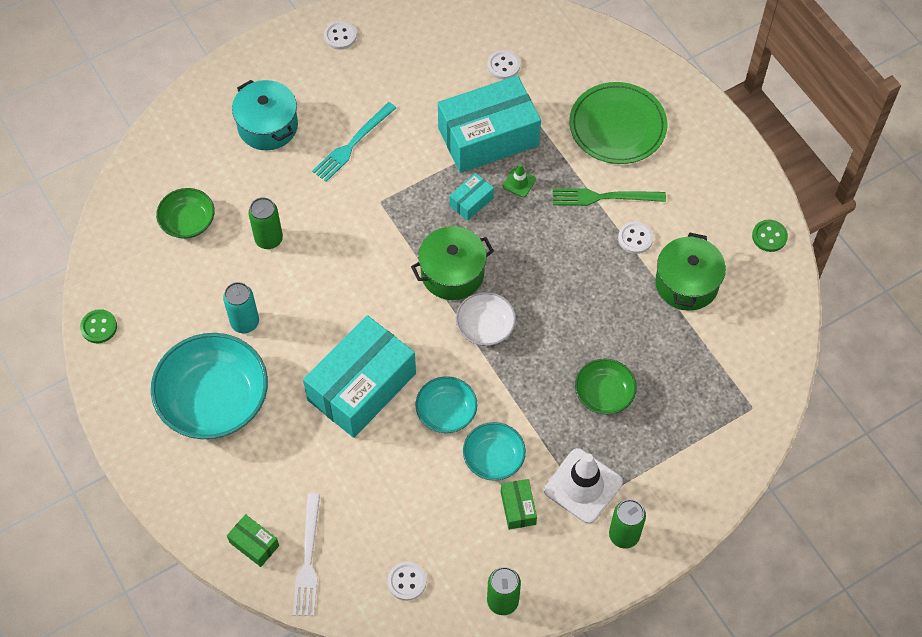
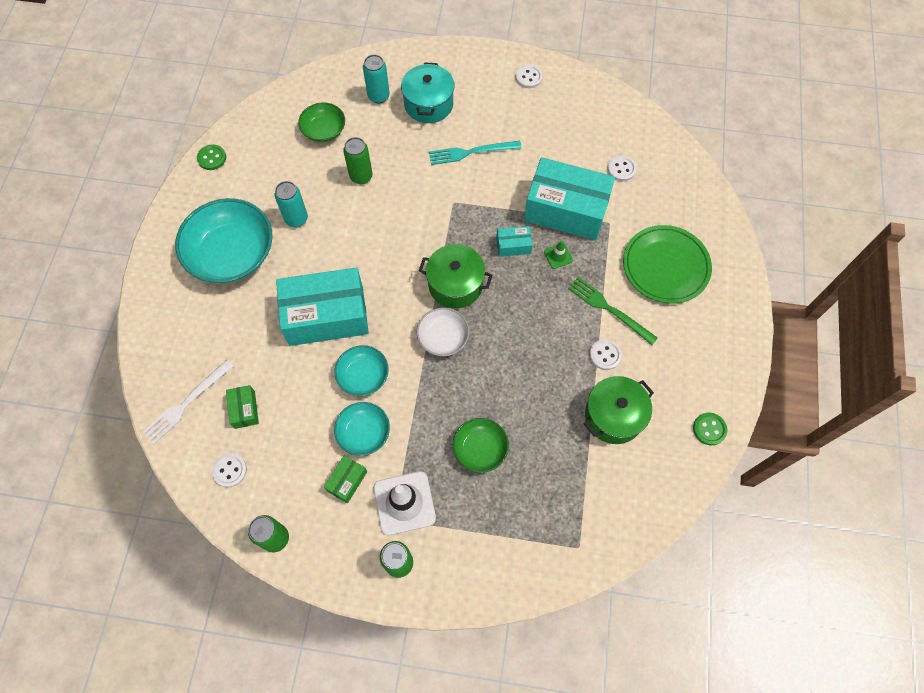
camera: 40 degrees right, 5 degrees up
green box [227,514,279,567] -> green box moved to [226,385,259,429]
none -> turquoise can [363,55,390,103]

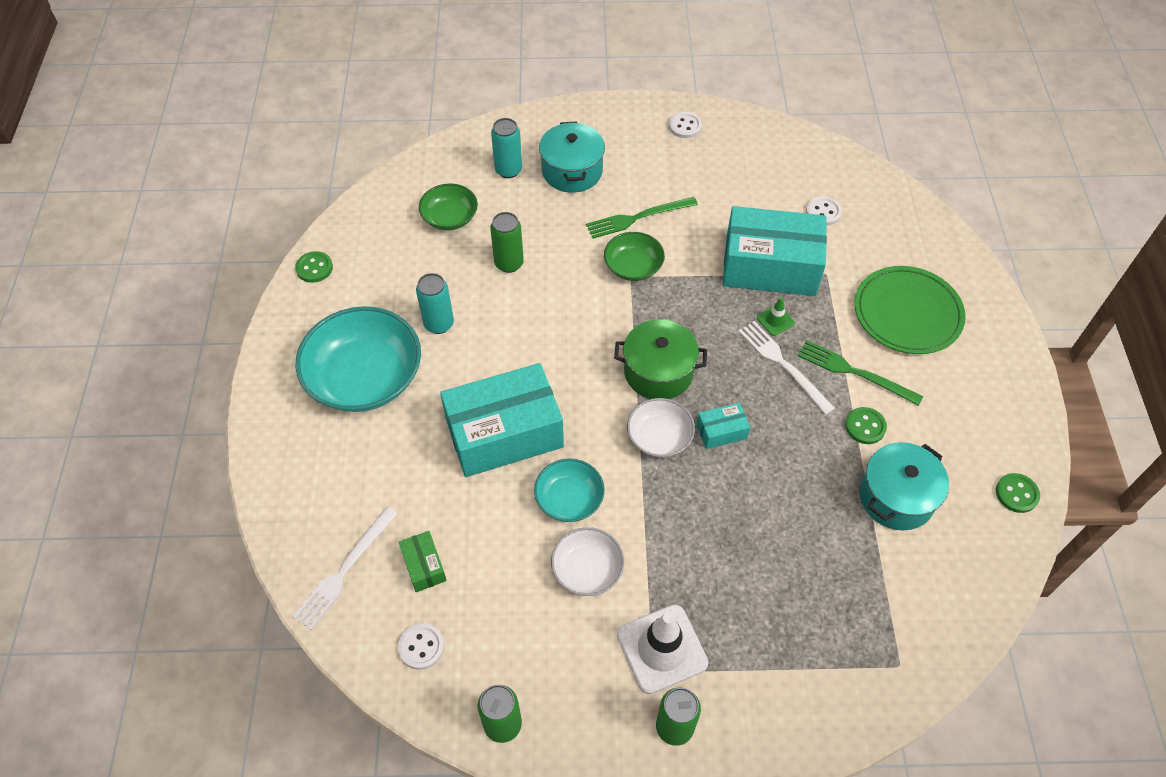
camera: 10 degrees left, 10 degrees down
green box [324,456,367,503] -> none
turquoise bowl [334,402,390,456] -> white bowl [551,527,624,596]
turquoise fork [429,141,522,165] -> green fork [586,197,698,239]
green bowl [453,418,509,473] -> green bowl moved to [604,232,665,281]
turquoise box [496,226,532,257] -> turquoise box moved to [696,403,750,449]
green pot [584,376,654,444] -> turquoise pot [860,442,949,530]
white button [590,339,622,370] -> green button [845,407,887,444]
none -> white fork [738,321,835,415]

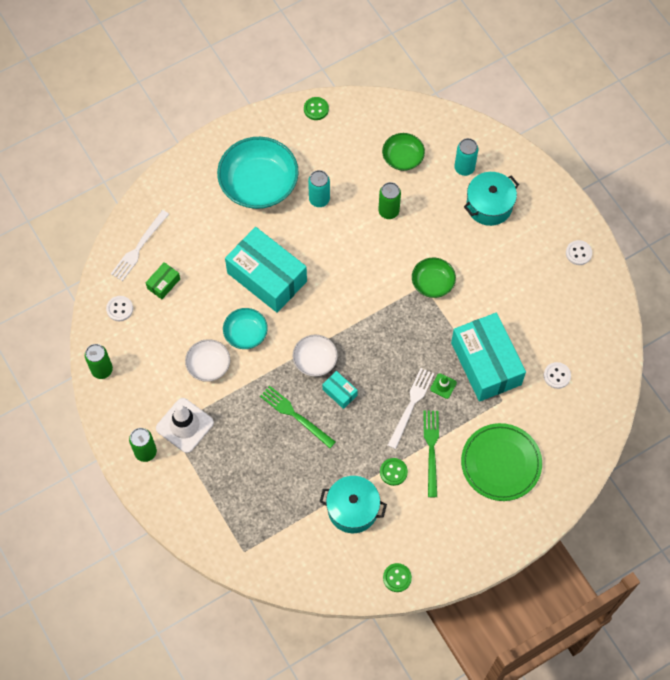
camera: 60 degrees right, 10 degrees up
white fork [293,507,397,630] -> white fork turned 60 degrees counterclockwise [111,210,169,281]
green fork [586,197,698,239] -> green fork moved to [260,385,336,448]
green pot [614,319,707,399] -> none

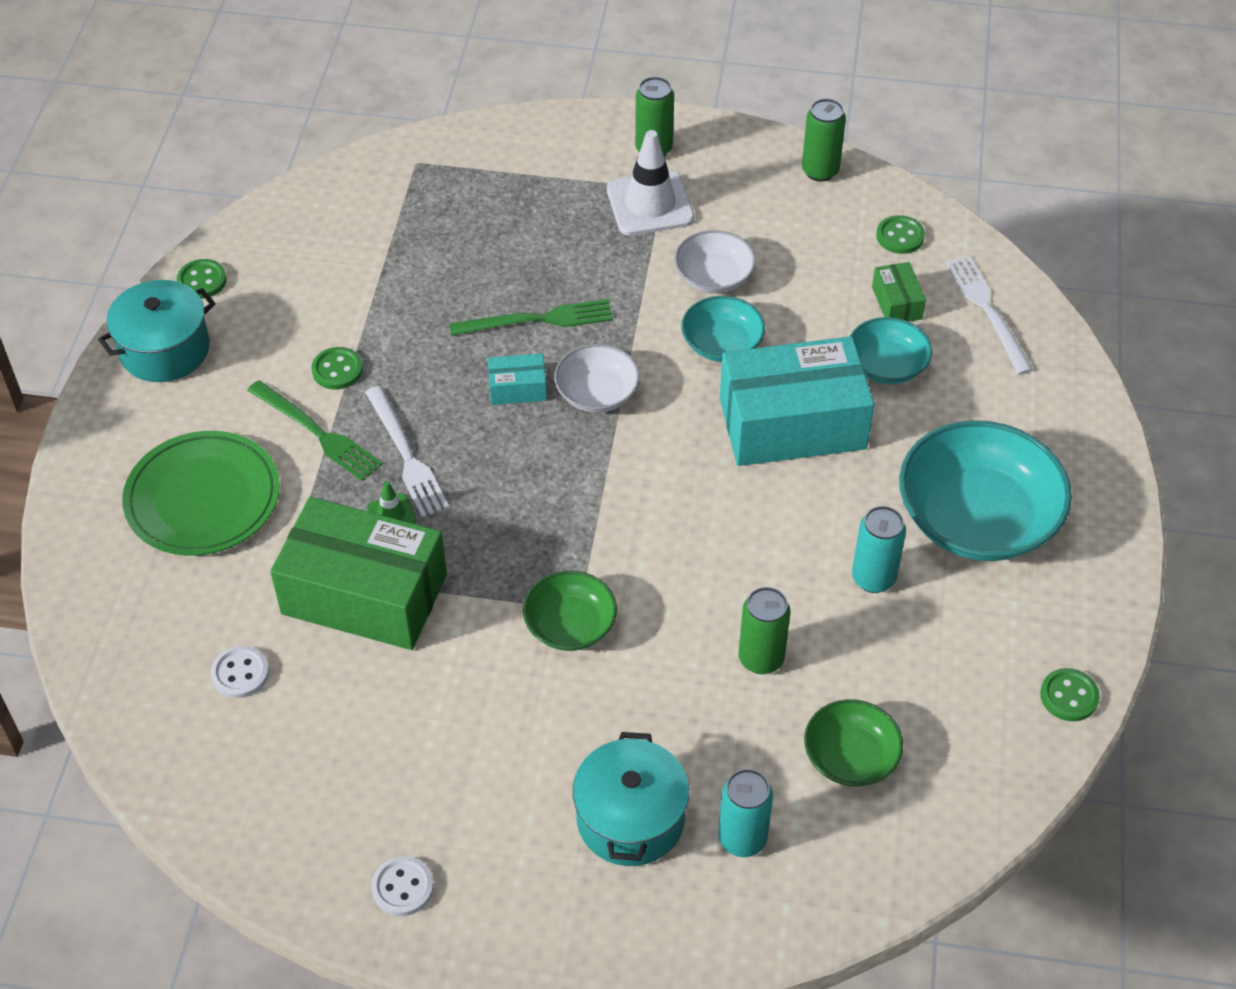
camera: 130 degrees right, 15 degrees down
white button [106,296,133,321] -> green button [876,215,925,254]
turquoise pot [320,476,387,533] -> turquoise pot moved to [98,280,215,382]
turquoise box [451,313,526,402] -> green box [270,497,447,650]
none -> turquoise bowl [850,317,932,384]

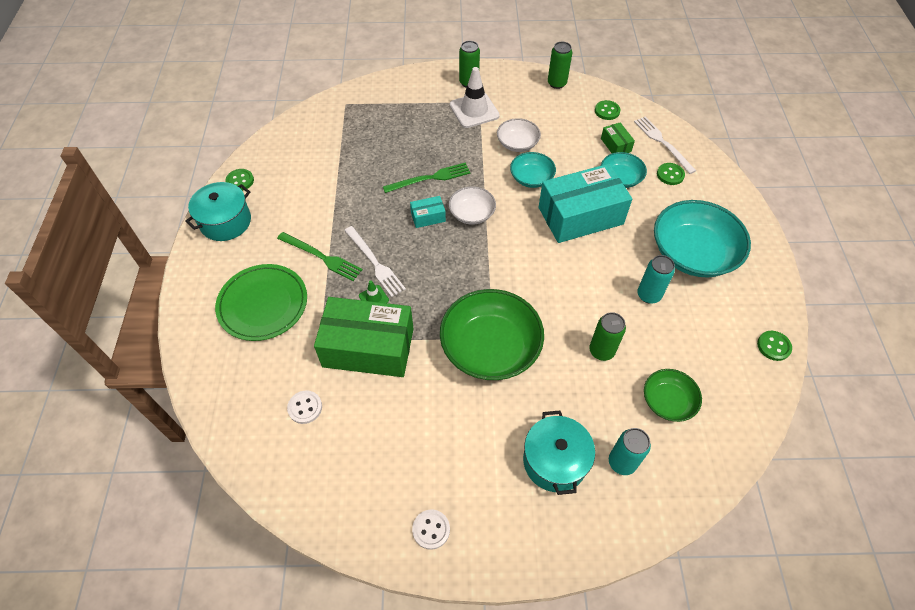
camera: 10 degrees left, 5 degrees up
green button [311,347,363,389] -> green button moved to [657,163,685,185]
green bowl [523,571,617,651] -> green bowl [440,289,544,380], size x1.88

